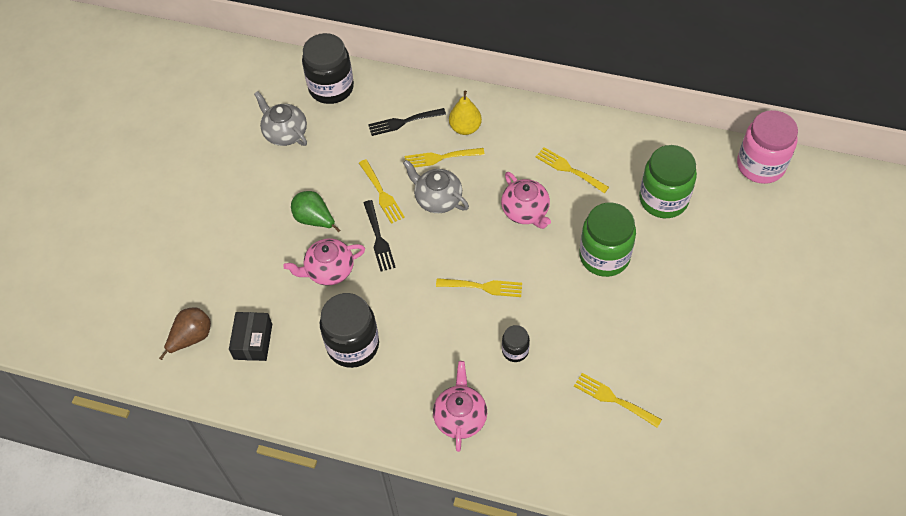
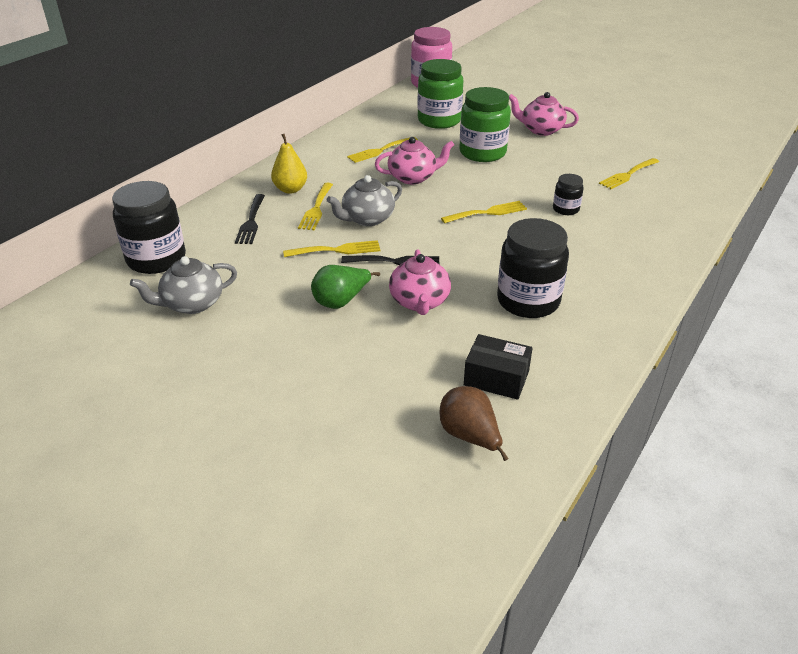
camera: 75 degrees left, 20 degrees down
pink teapot [433,361,487,452] -> pink teapot moved to [509,92,579,136]
yellow fork [436,278,522,297] -> yellow fork turned 45 degrees clockwise [441,201,527,223]

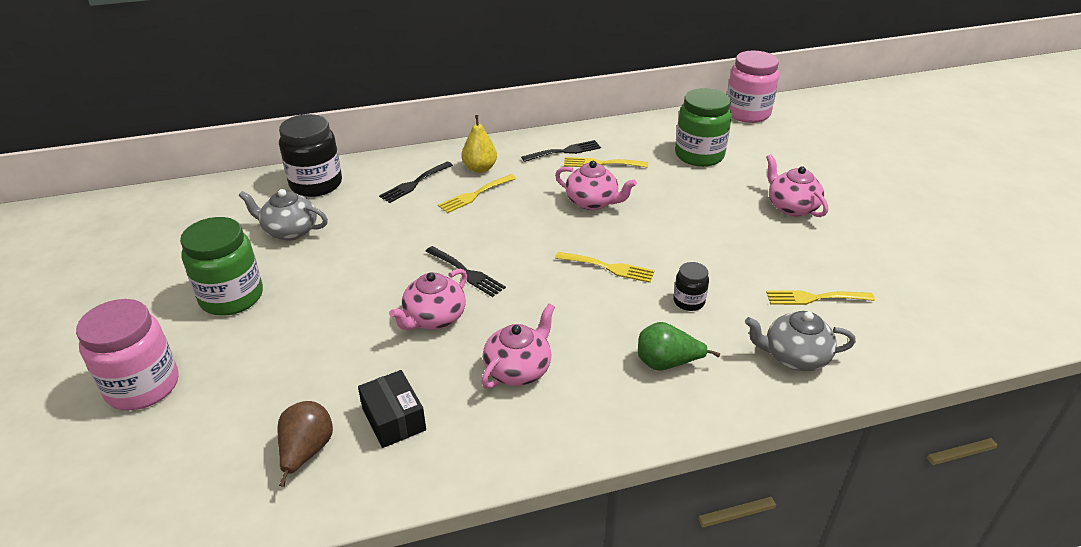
camera: 40 degrees right, 0 degrees up
yellow fork [283,240,380,257] -> none
green pear [311,265,380,309] -> green pear moved to [638,322,720,371]
grey teapot [327,175,402,226] -> grey teapot moved to [745,311,856,371]
green jar [459,87,511,162] -> green jar moved to [180,217,263,316]
black jar [497,218,569,318] -> pink teapot [481,304,555,389]
none -> pink jar [76,299,179,410]
none -> black fork [521,140,601,162]

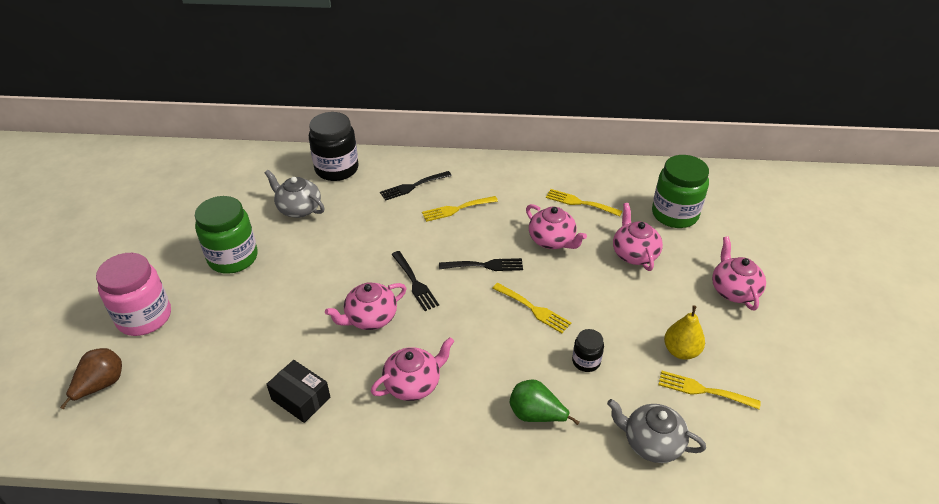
camera: 20 degrees right, 5 degrees up
brown pear [277,401,333,487] -> brown pear moved to [60,348,122,409]
black box [358,370,426,448] -> black box turned 45 degrees counterclockwise [266,360,330,423]
yellow pear [462,115,497,173] -> yellow pear moved to [664,305,705,360]
black fork [521,140,601,162] -> black fork moved to [439,258,523,271]
pink jar [727,51,779,123] -> none
none -> pink teapot [613,203,663,271]

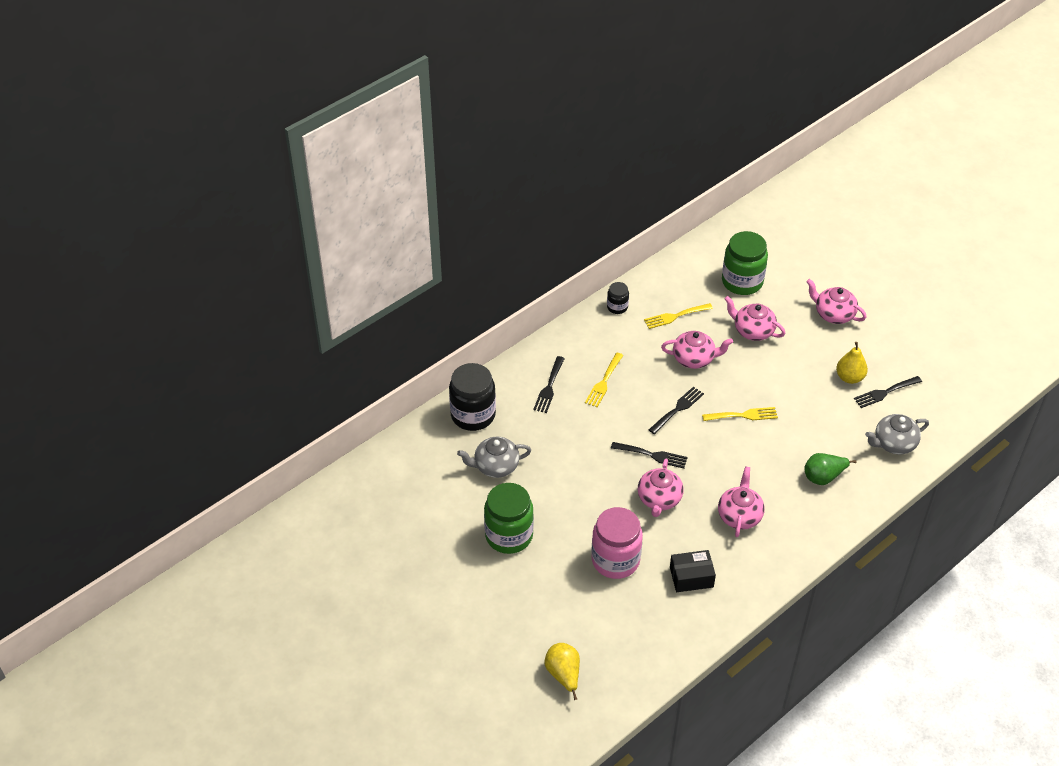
camera: 45 degrees left, 5 degrees up
brown pear [60,348,122,409] -> yellow pear [545,643,580,700]
pink jar [96,253,171,336] -> pink jar moved to [592,507,643,579]
black jar [572,329,604,372] -> black jar moved to [607,282,629,314]
yellow fork [658,371,761,409] -> black fork [854,376,922,408]

